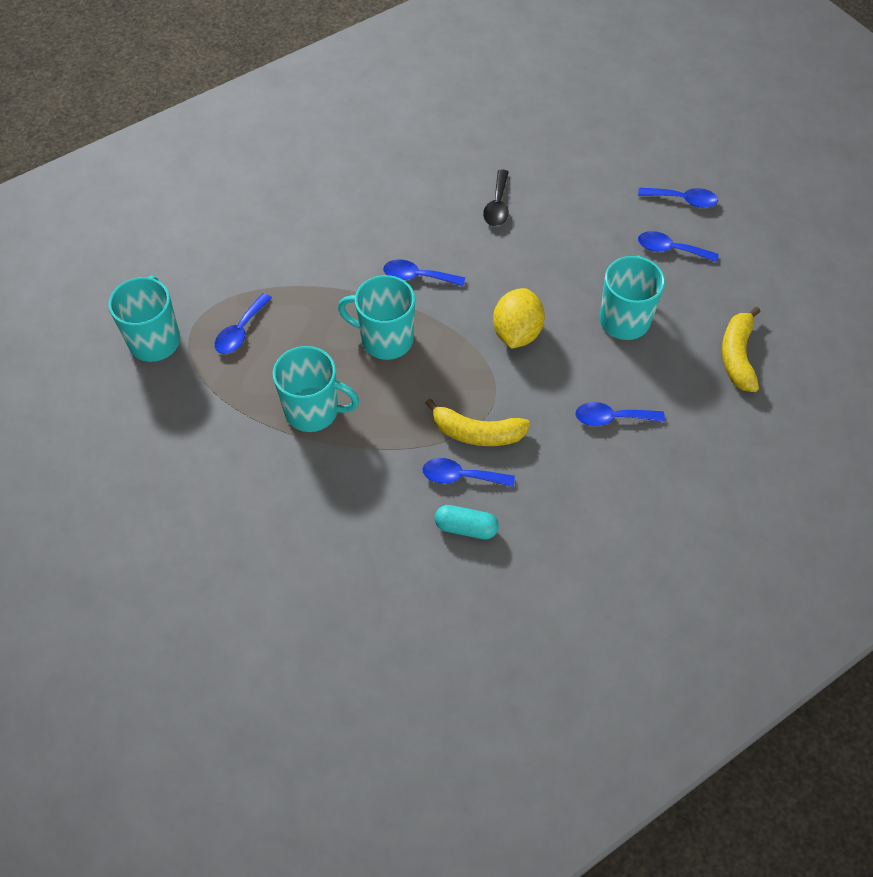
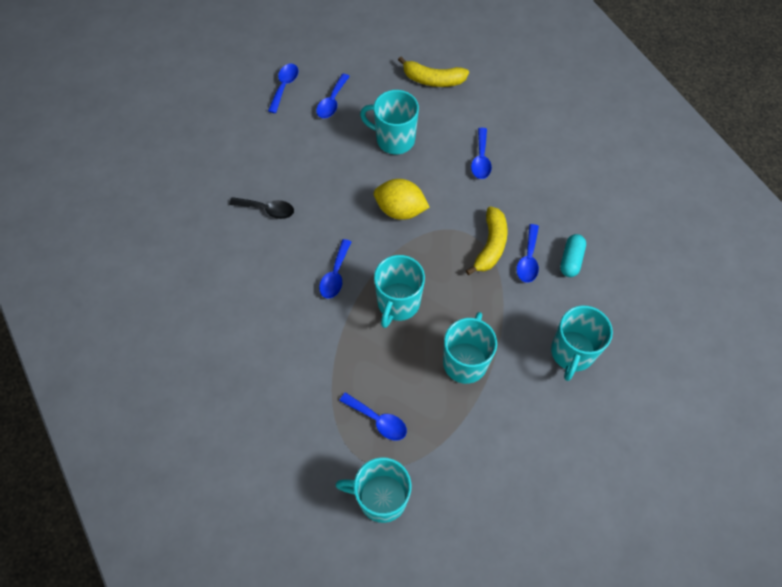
camera: 85 degrees left, 5 degrees up
none -> turquoise mug [551,306,613,381]

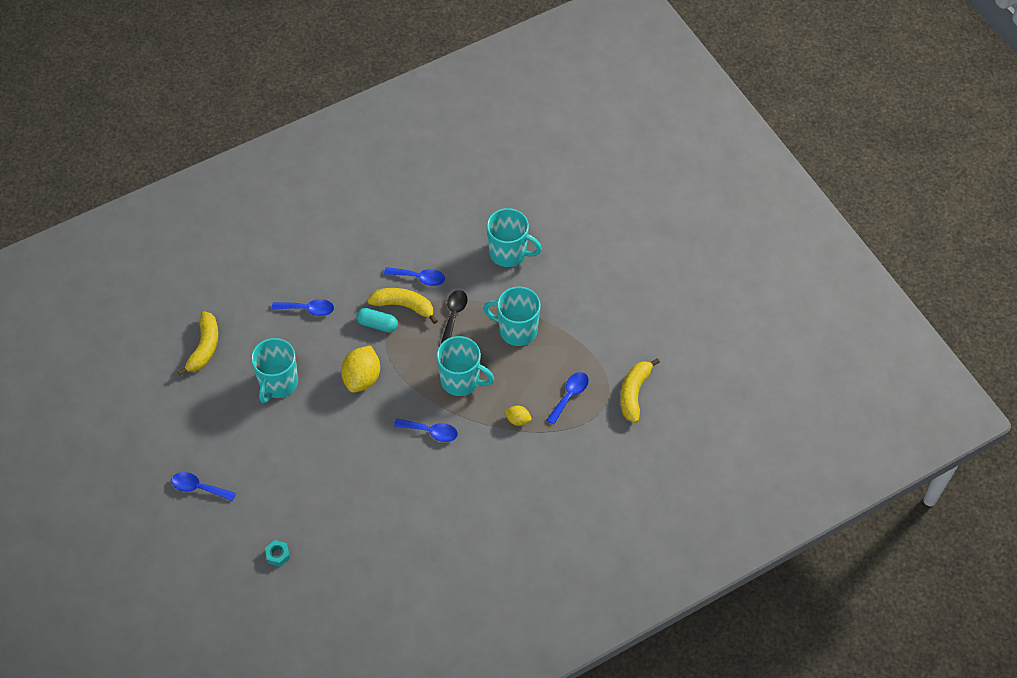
camera: 90 degrees left, 5 degrees down
black spoon [229,197,294,219] -> black spoon moved to [441,290,468,343]
blue spoon [316,74,350,119] -> none
turquoise mug [335,457,412,523] -> yellow banana [620,358,660,423]
turquoise capsule [560,234,586,277] -> turquoise capsule moved to [357,308,398,332]
none -> turquoise nut [265,540,290,567]
none -> yellow lemon [504,406,532,426]

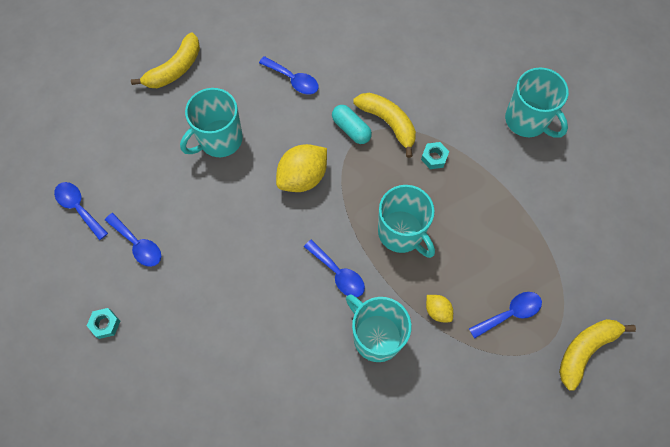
camera: 30 degrees right, 10 degrees up
blue spoon [384,267,445,286] -> blue spoon moved to [105,213,161,267]
black spoon [441,290,468,343] -> turquoise nut [421,142,449,169]
turquoise mug [483,287,540,346] -> turquoise mug moved to [346,295,412,362]

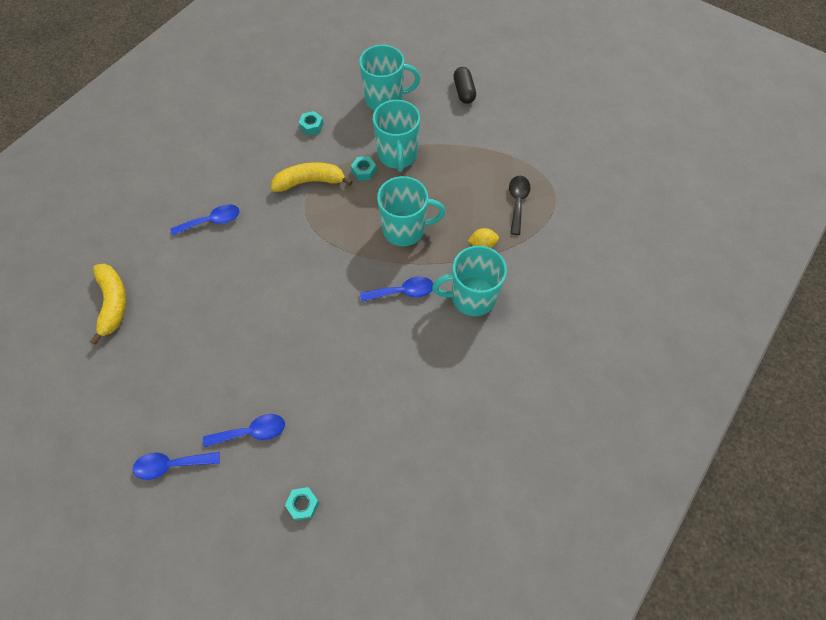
camera: 55 degrees left, 5 degrees down
turquoise mug [180,88,243,157] -> turquoise mug moved to [373,100,420,172]
yellow lemon [276,144,327,192] -> none
turquoise capsule [332,105,372,144] -> none
blue spoon [469,292,542,339] -> black spoon [509,176,531,235]
yellow banana [559,319,636,391] -> none
none -> turquoise nut [299,111,324,135]
none -> black capsule [453,67,476,104]

